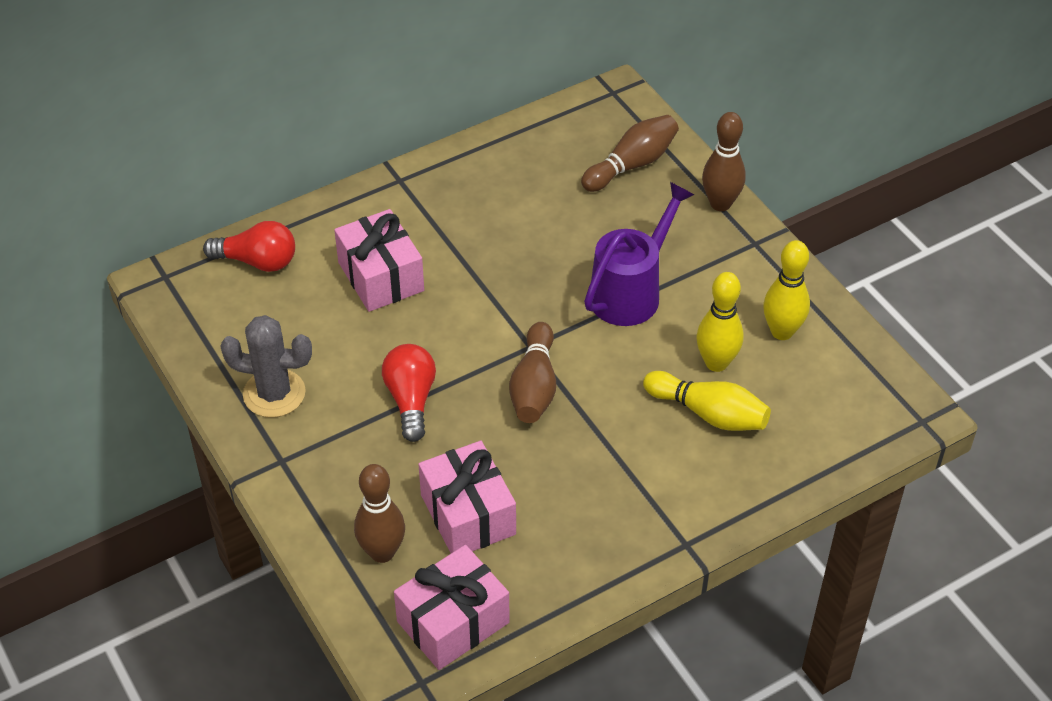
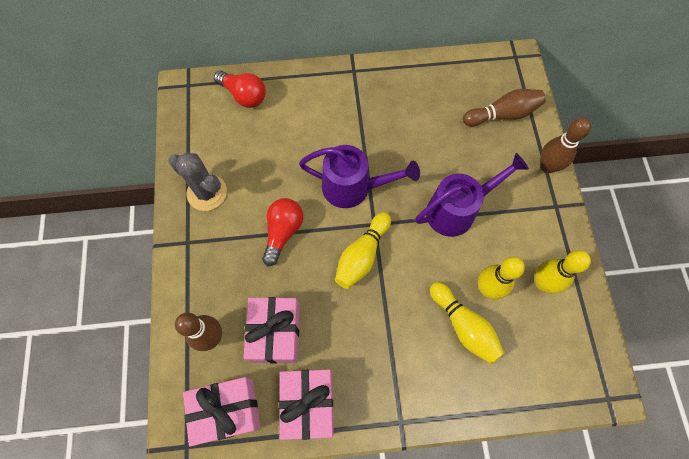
camera: 25 degrees right, 20 degrees up
pink gift [334,209,424,312] -> pink gift moved to [279,369,334,440]
brown bowling pin [509,322,556,423] -> yellow bowling pin [335,212,391,289]
none -> purple watering can [299,145,420,208]

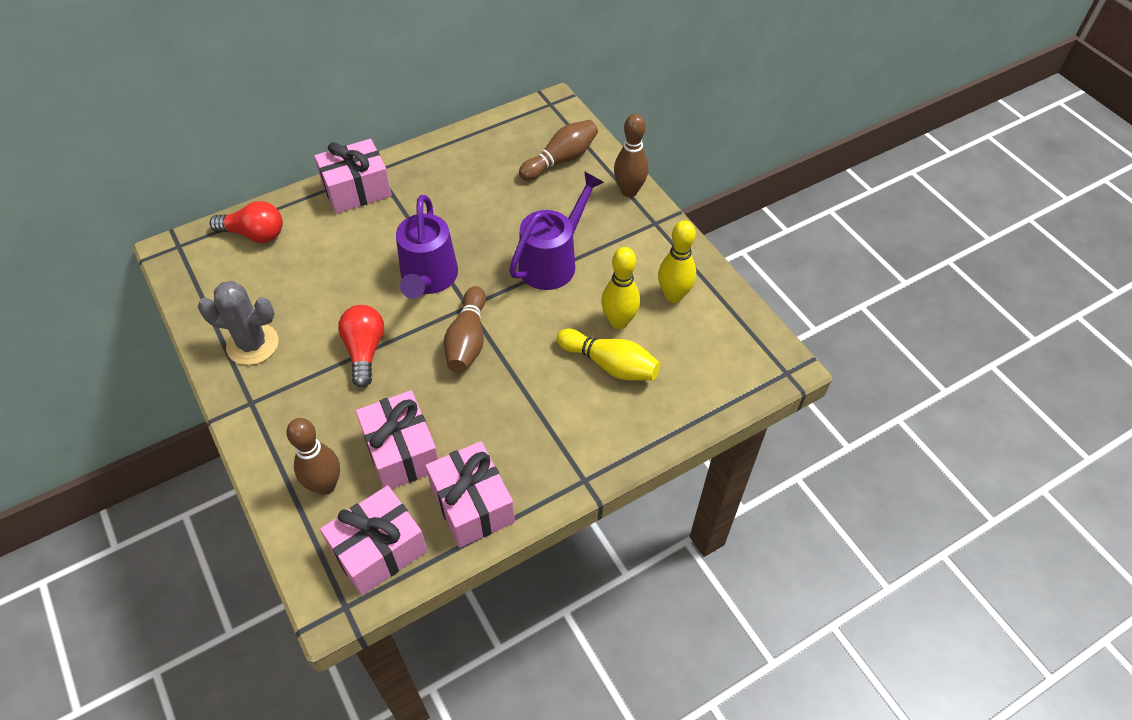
camera: 25 degrees left, 15 degrees down
purple watering can [299,145,420,208] -> purple watering can turned 105 degrees clockwise [396,195,458,299]
yellow bowling pin [335,212,391,289] -> brown bowling pin [444,286,486,373]
none -> pink gift [314,139,392,214]

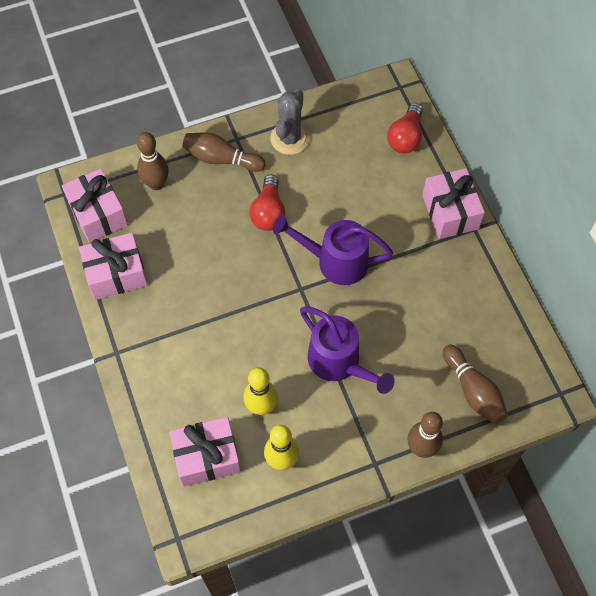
camera: 100 degrees right, 10 degrees up
red light bulb [338,305,384,387] -> red light bulb turned 90 degrees clockwise [249,174,286,231]
pink gift [356,390,438,489] -> pink gift moved to [169,417,241,487]
brown bowling pin [444,286,486,373] -> brown bowling pin moved to [182,133,266,172]
yellow bowling pin [557,329,660,381] -> none

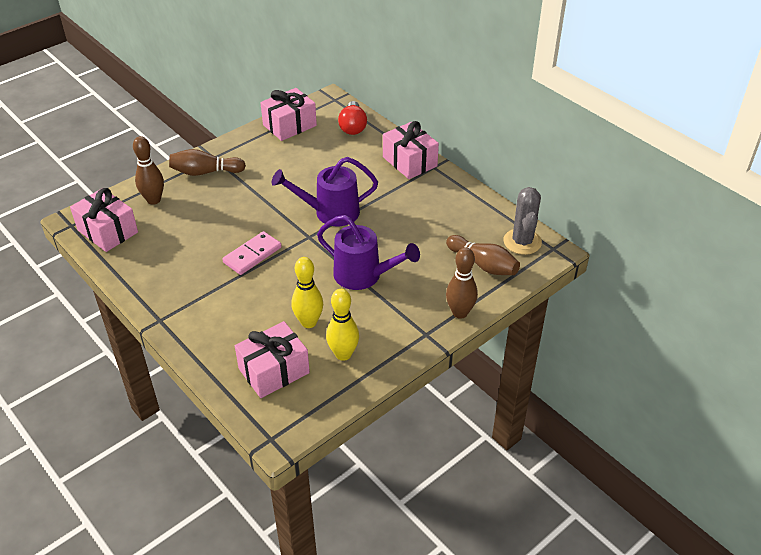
camera: 20 degrees left, 20 degrees down
pink gift [79,233,148,300] -> pink gift moved to [260,88,317,141]
red light bulb [249,174,286,231] -> none
grey cactus [270,89,310,155] -> grey cactus moved to [504,187,542,255]
none -> pink domino [222,231,282,275]

